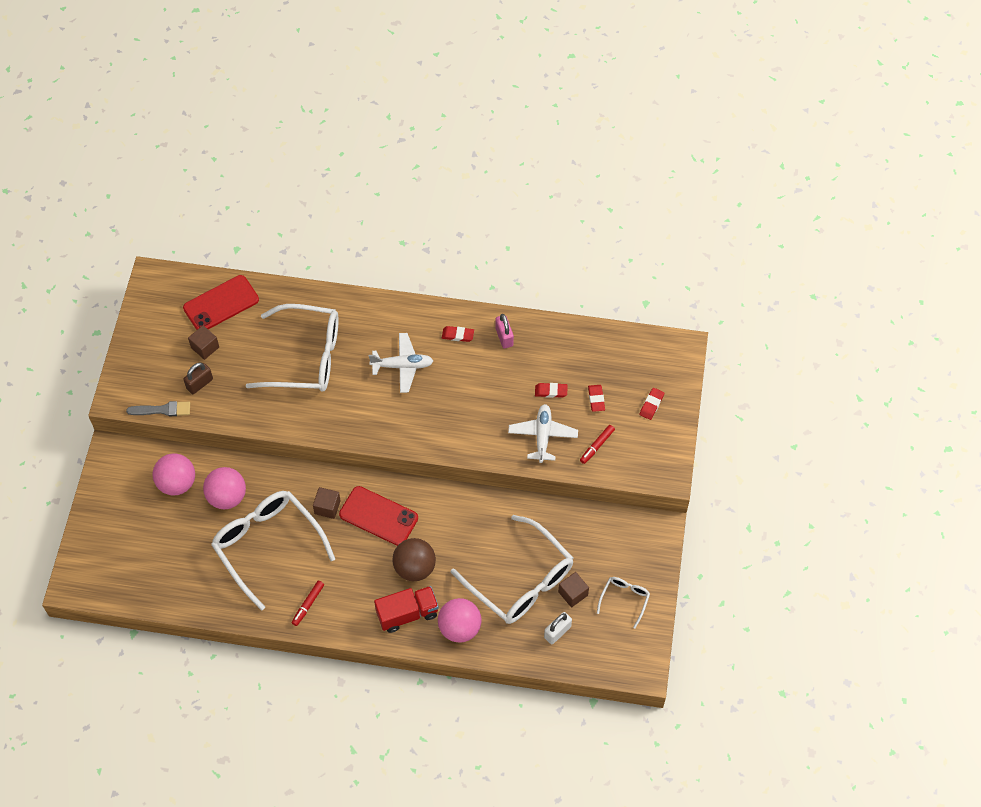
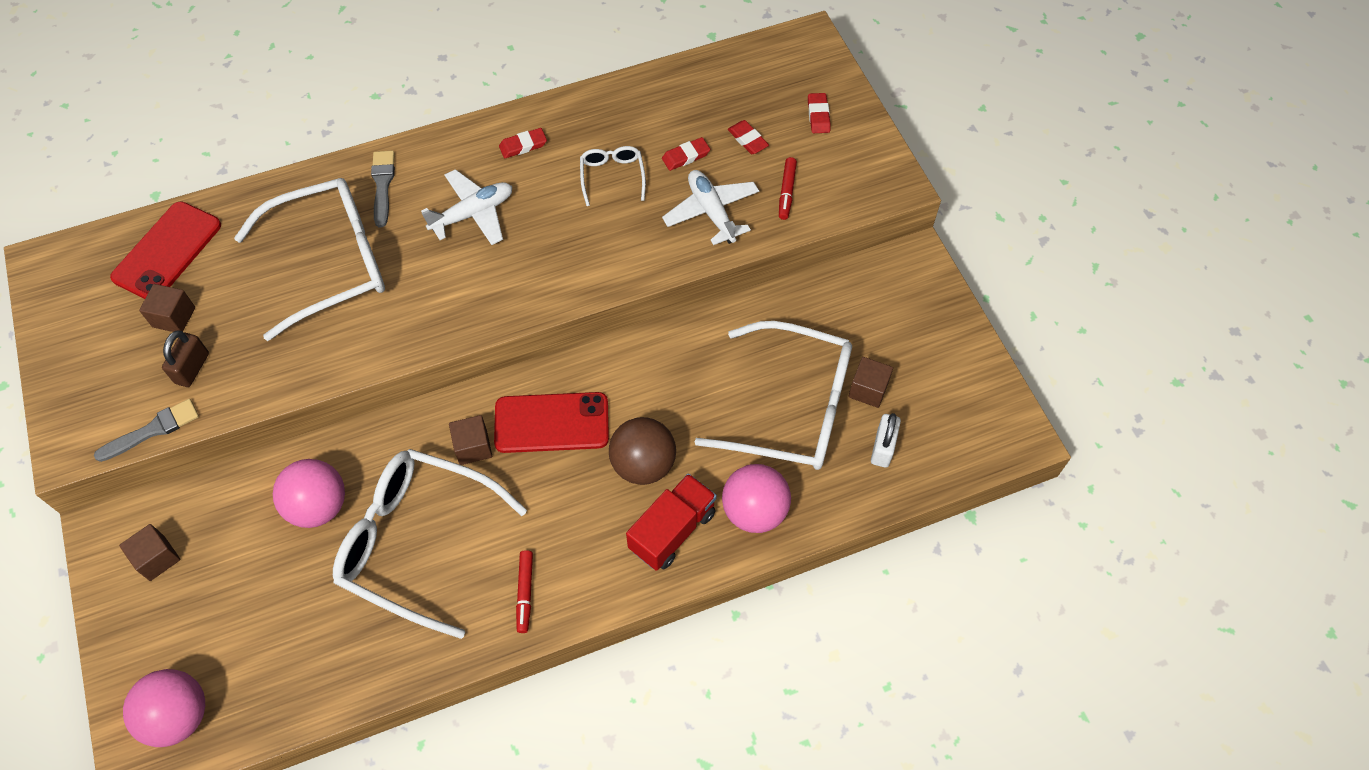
camera: 30 degrees left, 0 degrees up
pink ball [153,453,195,495] -> pink ball moved to [123,669,205,747]
pink padlock [495,314,514,349] -> none
white glasses [597,577,650,629] -> white glasses moved to [580,146,646,206]
none -> brown cube [119,524,181,581]
none -> grey brush [371,151,395,227]

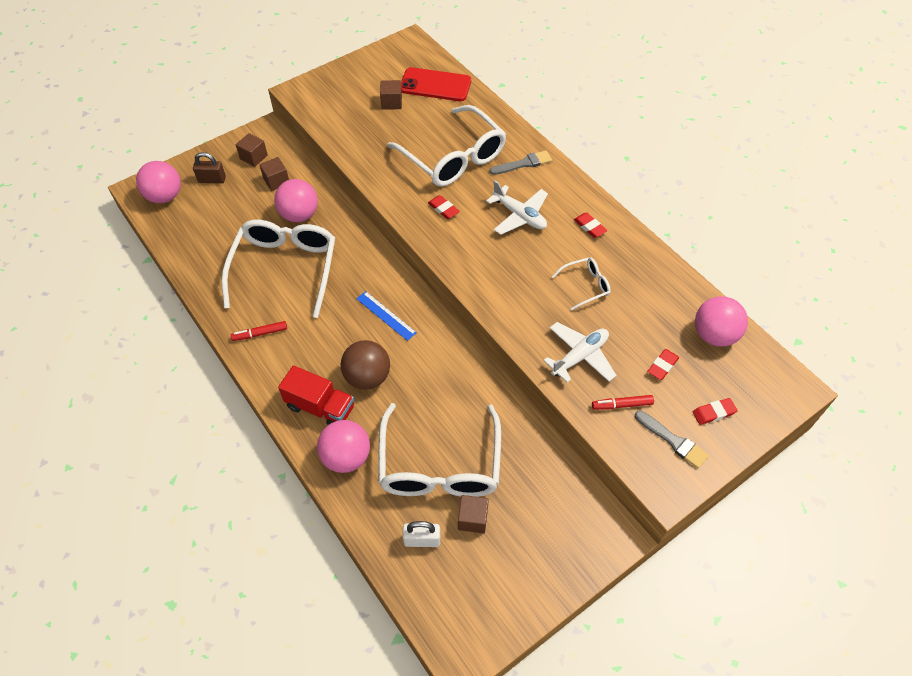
camera: 75 degrees right, 5 degrees down
grey brush [94,399,199,462] -> grey brush moved to [635,410,709,468]
brown padlock [162,330,209,387] -> brown padlock moved to [193,152,226,183]
brown cube [449,415,492,465] -> brown cube moved to [259,157,289,191]
red phone [494,392,609,453] -> blue ruler [356,291,417,341]
red eraser [662,137,710,171] -> red eraser moved to [428,195,460,219]
none -> pink ball [695,296,748,347]

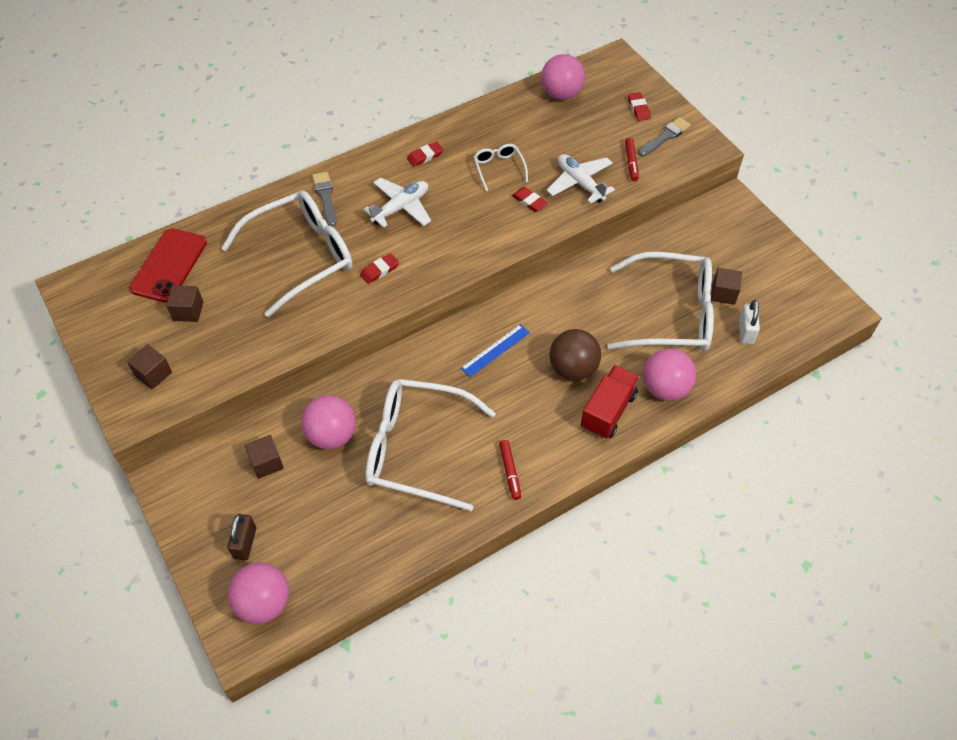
camera: 85 degrees left, 0 degrees up
brown cube [236,133,268,167] -> brown cube moved to [127,344,172,389]
red eraser [647,349,679,380] -> red eraser moved to [512,187,548,212]

